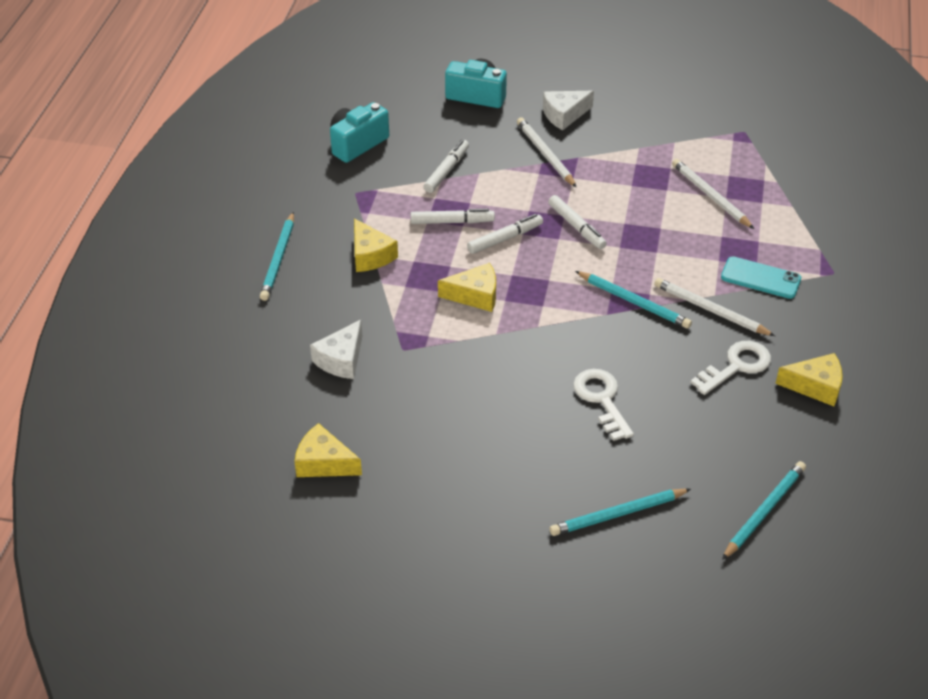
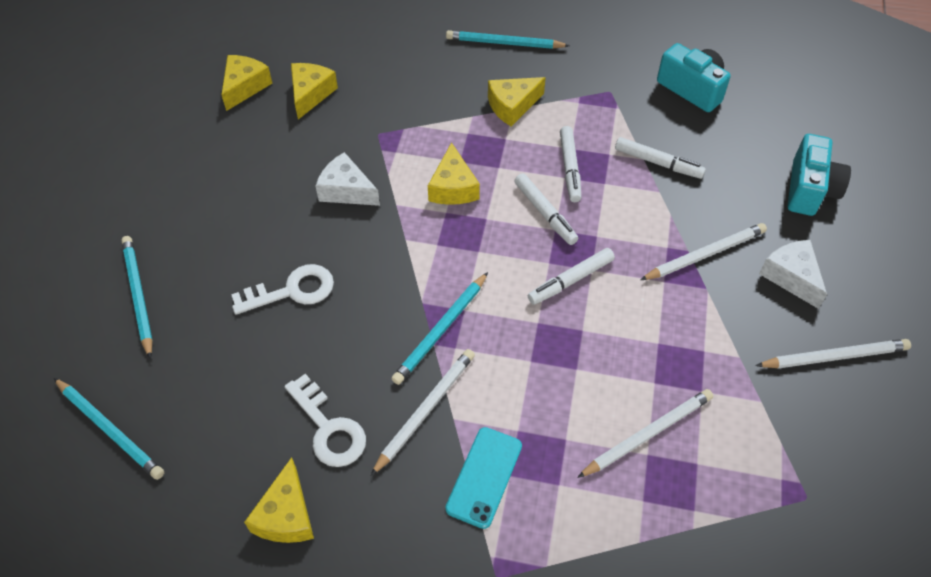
camera: 90 degrees right, 10 degrees up
white cheese [310,320,362,379] -> white cheese moved to [316,152,380,206]
none -> yellow cheese [291,63,338,120]
none -> white pencil [755,339,911,368]

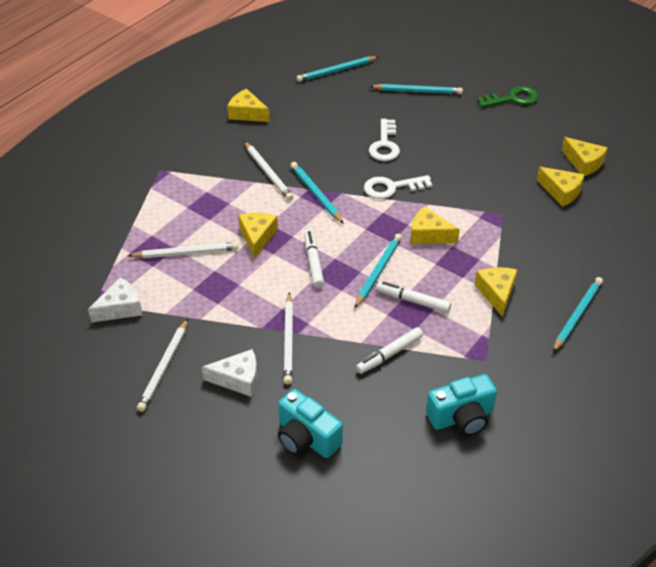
camera: 115 degrees right, 10 degrees down
white key [285,374,366,467] -> white key moved to [364,175,432,199]
white cheese [316,152,380,206] -> white cheese moved to [88,277,143,323]
turquoise phone [445,427,522,529] -> none
white marker [514,173,578,245] -> turquoise pencil [354,234,402,309]
white pencil [577,389,713,478] -> white pencil turned 90 degrees counterclockwise [128,242,239,258]
none -> yellow cheese [238,213,278,258]
none -> green key [477,86,538,108]

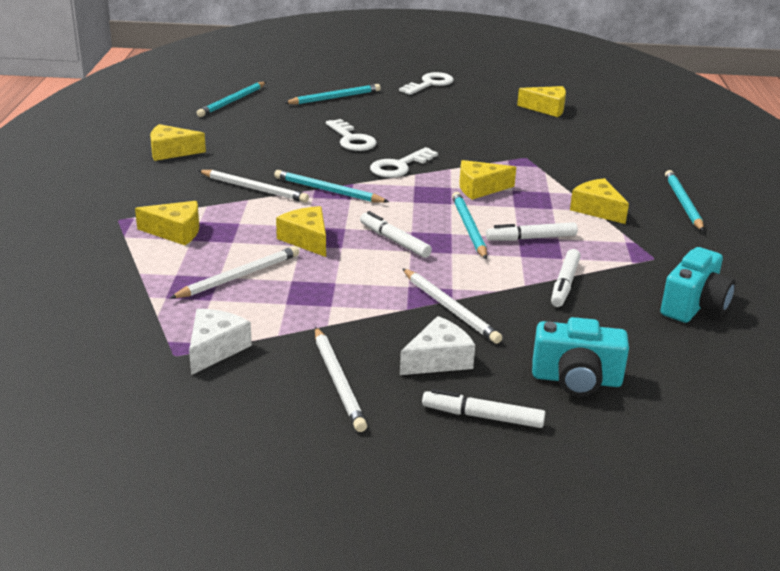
camera: 35 degrees left, 15 degrees down
green key [477,86,538,108] -> white key [399,72,454,95]
yellow cheese [537,167,585,207] -> yellow cheese moved to [135,201,199,245]
none -> white marker [422,389,545,428]

